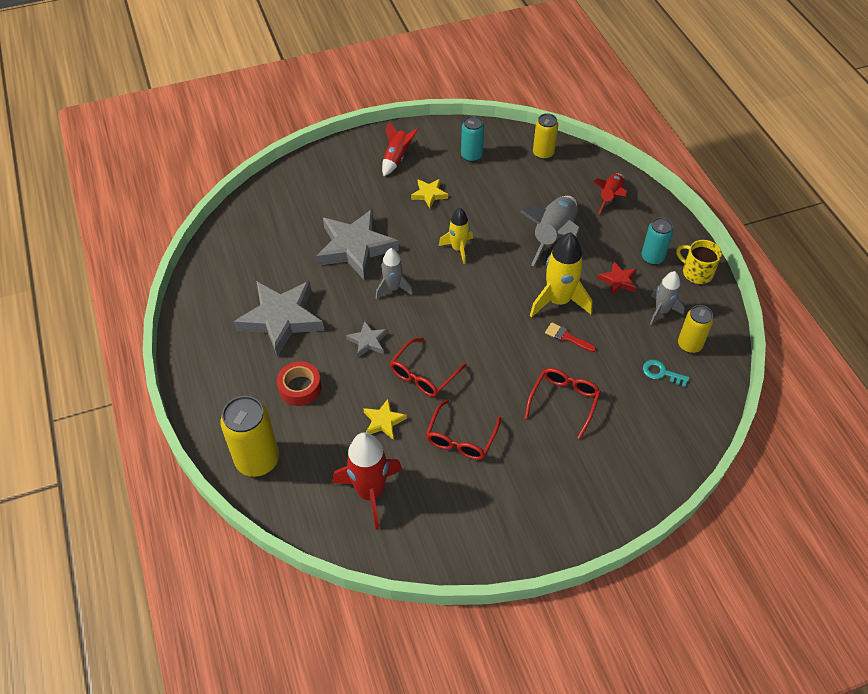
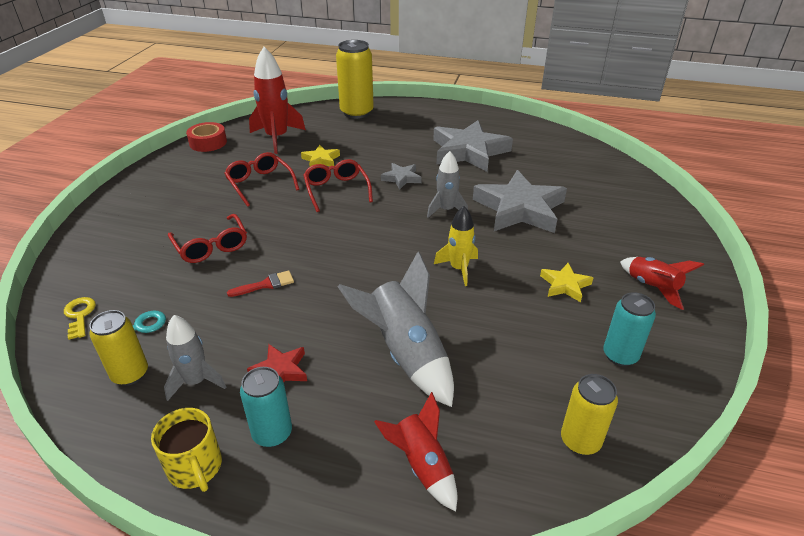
camera: 125 degrees right, 15 degrees down
red tape [277,361,321,406] -> red tape moved to [186,122,227,152]
yellow rocket [530,232,592,318] -> none
yellow mug [676,240,722,284] -> yellow mug turned 75 degrees clockwise [151,408,222,492]
none -> yellow key [64,297,96,340]

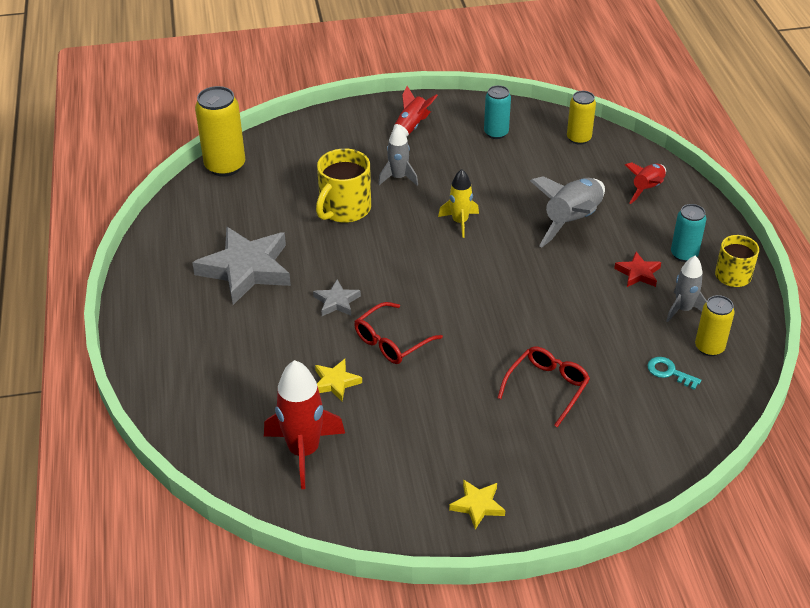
camera: 115 degrees left, 5 degrees up
yellow key [64,297,96,340] -> none
red tape [186,122,227,152] -> none
red glasses [224,152,299,207] -> none
red brush [227,270,294,297] -> none
yellow can [336,40,374,119] -> yellow can moved to [195,86,245,177]
grey rocket [427,151,468,218] -> grey rocket moved to [378,126,418,186]
grey star [473,170,567,233] -> yellow mug [316,149,371,223]
yellow star [540,263,593,302] -> yellow star moved to [449,479,505,530]

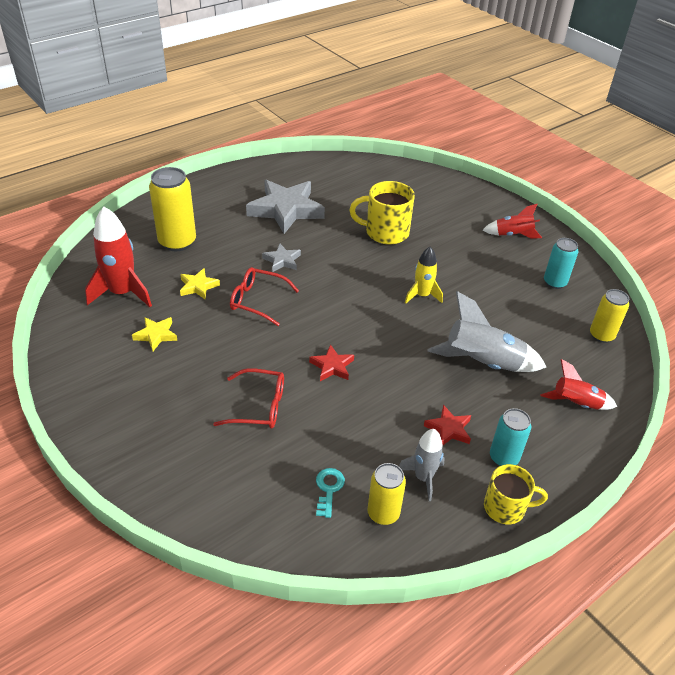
camera: 60 degrees right, 0 degrees up
yellow can [195,86,245,177] -> yellow can moved to [149,167,196,251]
grey rocket [378,126,418,186] -> none
yellow star [449,479,505,530] -> yellow star moved to [132,317,178,351]
none -> red star [309,344,354,381]

